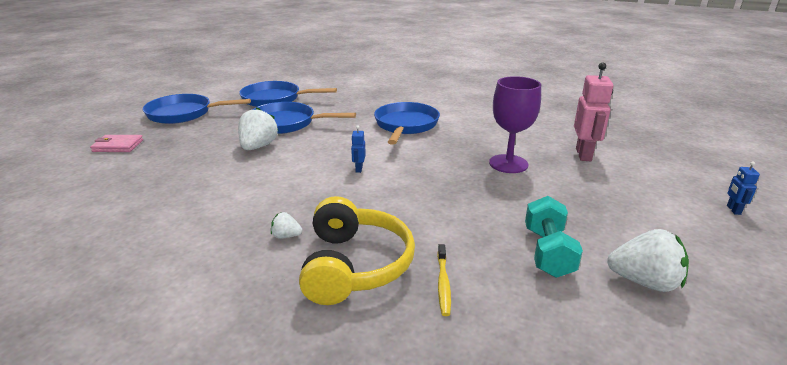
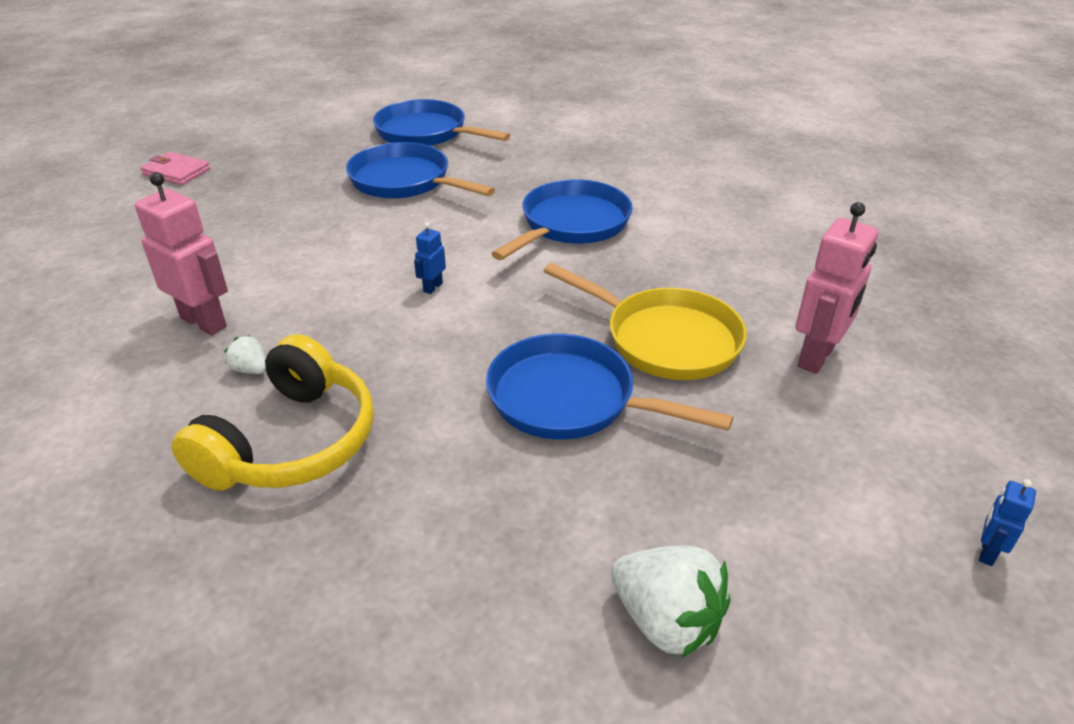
camera: 25 degrees right, 10 degrees up
blue pan [143,94,251,124] -> blue pan moved to [486,334,733,440]
white strawberry [238,107,278,150] -> none
yellow toothbrush [437,244,451,316] -> none
purple goblet [489,76,541,173] -> yellow pan [544,263,747,380]
turquoise dumbbell [525,196,583,278] -> none
none -> pink robot [135,172,228,335]

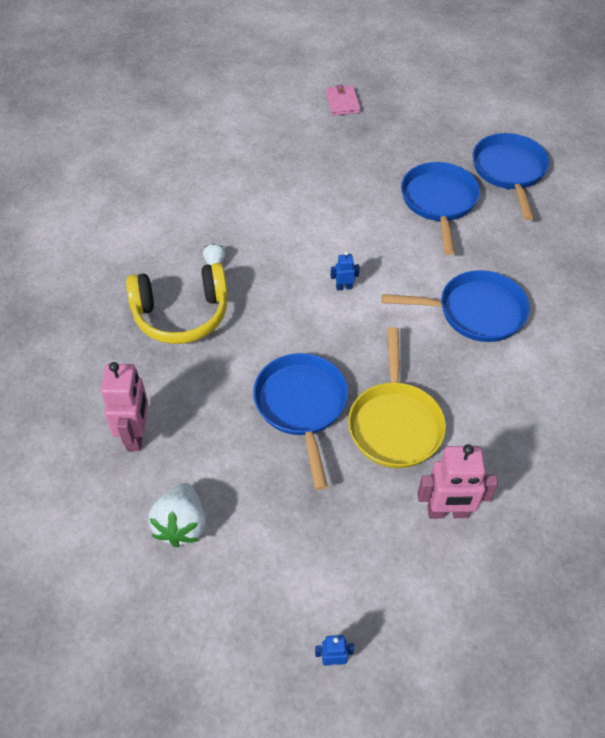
camera: 55 degrees right, 15 degrees up
pink robot [135,172,228,335] -> pink robot moved to [100,362,148,451]

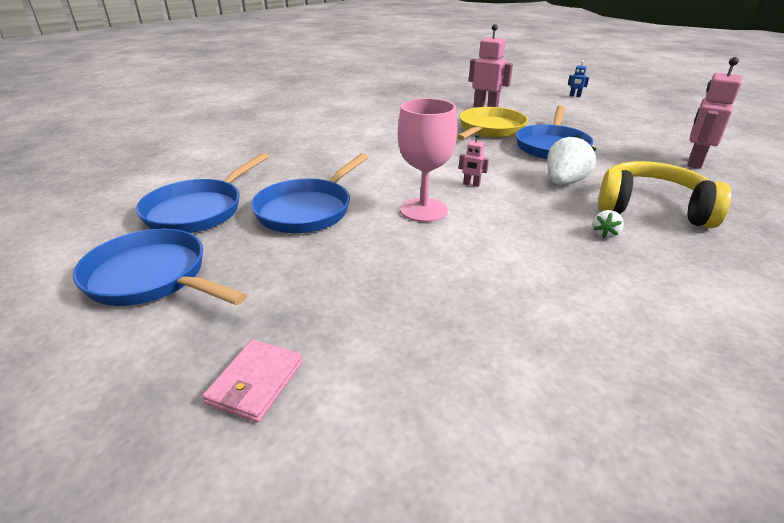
camera: 150 degrees left, 20 degrees down
white strawberry [148,483,206,547] -> white strawberry moved to [547,135,596,185]
blue robot [331,252,360,291] -> pink robot [459,134,489,187]
blue pan [382,270,530,342] -> blue pan moved to [73,228,247,306]
none -> pink goblet [398,98,457,222]

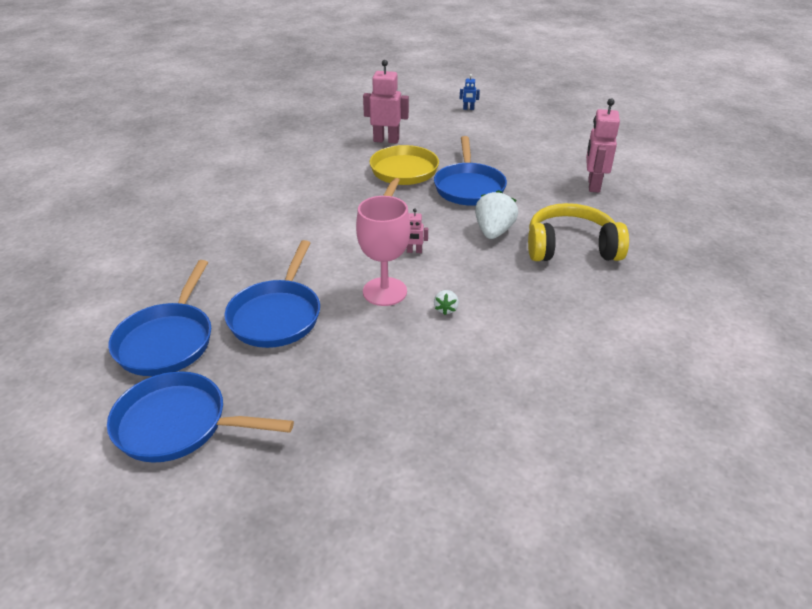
camera: 20 degrees left, 5 degrees up
pink wallet [202,339,303,422] -> none
white strawberry [593,210,624,238] -> white strawberry moved to [434,290,459,315]

